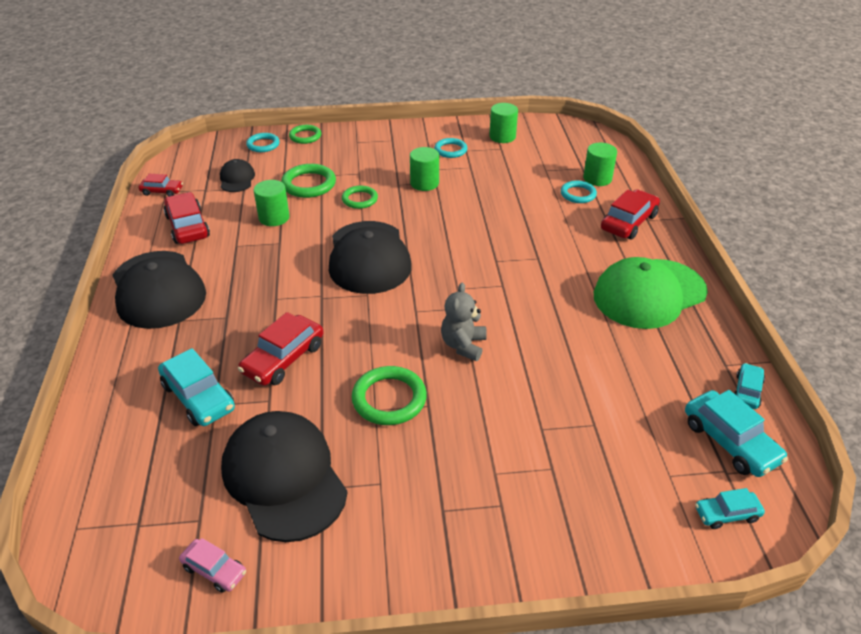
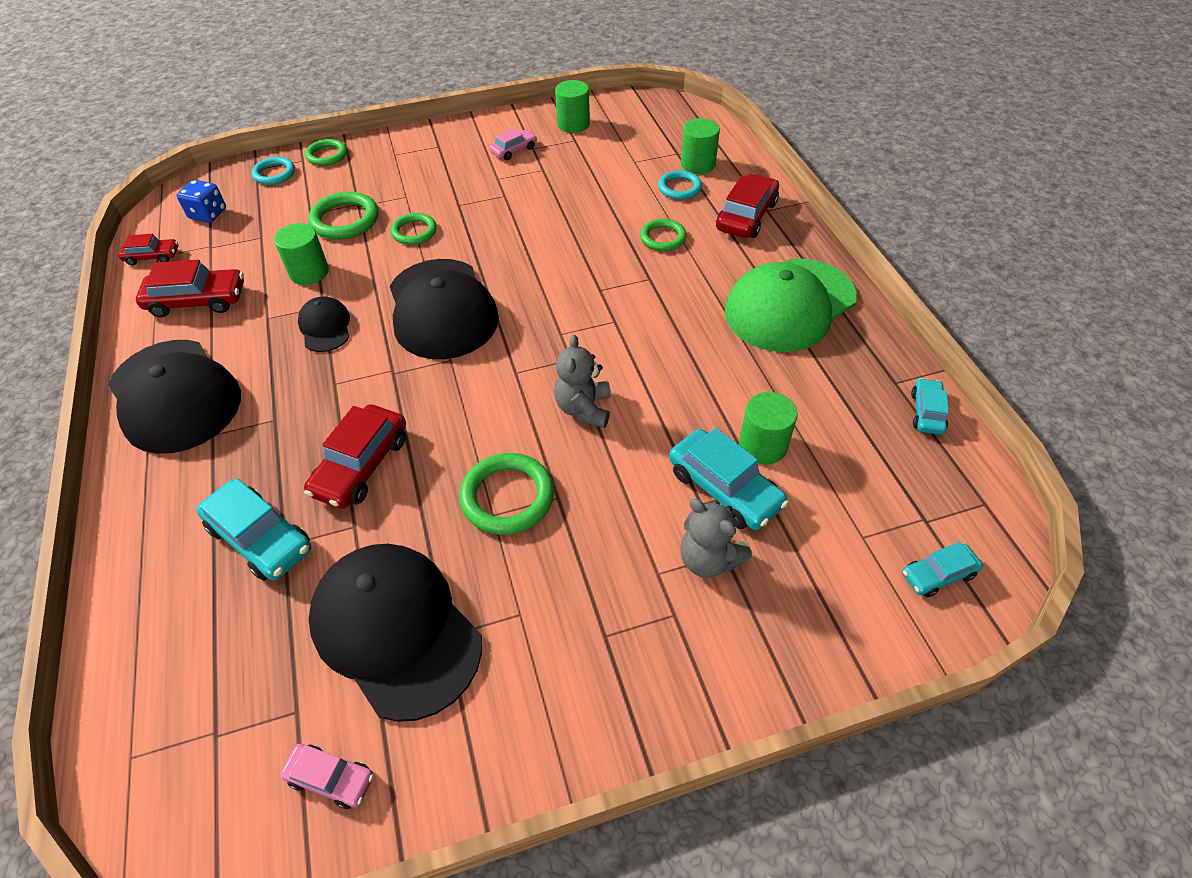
camera: 10 degrees left, 10 degrees up
red car [163,192,210,244] -> red car turned 120 degrees clockwise [136,260,244,317]
black cap [220,159,255,192] -> black cap moved to [298,296,350,352]
green cylinder [410,147,439,191] -> green cylinder moved to [739,392,797,465]
turquoise ring [434,138,467,158] -> pink car [490,128,537,160]
turquoise car [685,390,788,477] -> turquoise car moved to [669,428,788,530]
none -> blue dice [177,180,226,223]
none -> green ring [640,219,687,251]
none -> grey teddy bear [680,498,752,578]

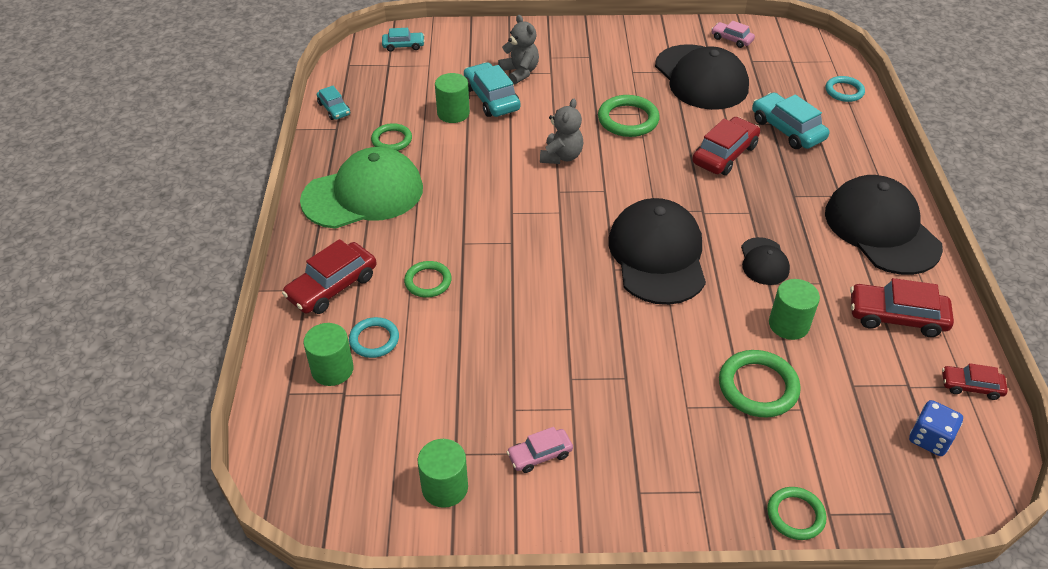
camera: 165 degrees left, 5 degrees down
turquoise ring [252,157,295,185] -> turquoise ring moved to [826,76,865,102]
green ring [391,213,437,245] -> green ring moved to [371,123,412,151]
turquoise car [911,378,949,435] -> turquoise car turned 60 degrees counterclockwise [317,86,350,120]

